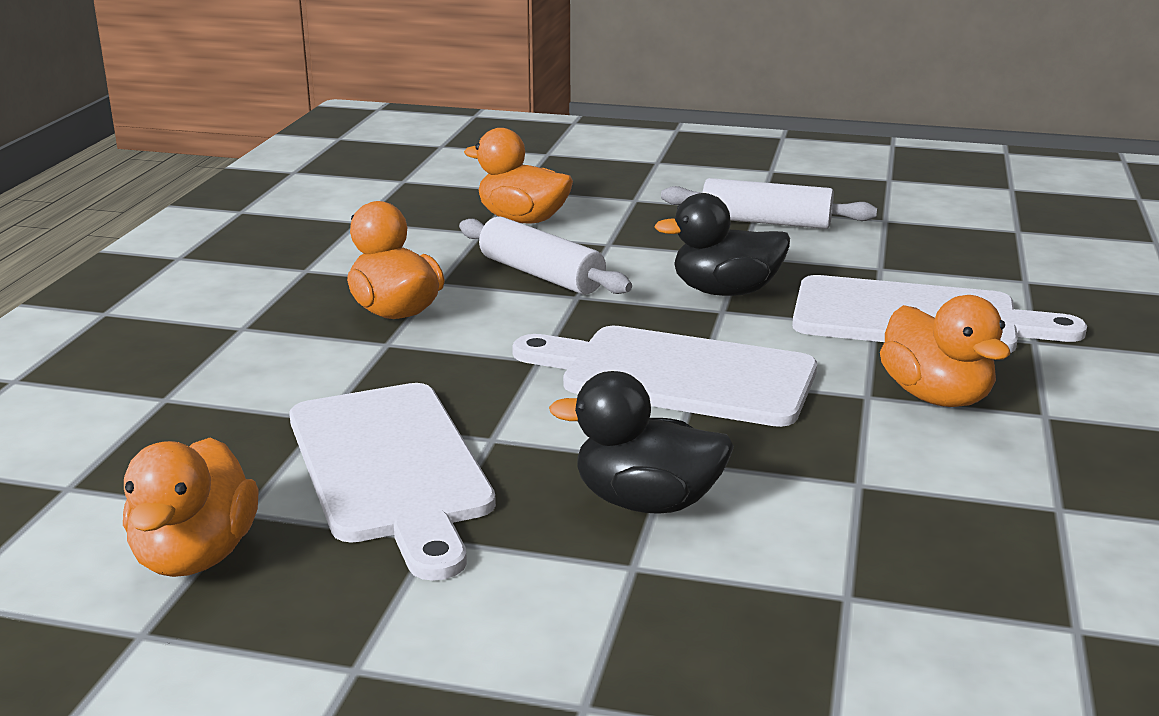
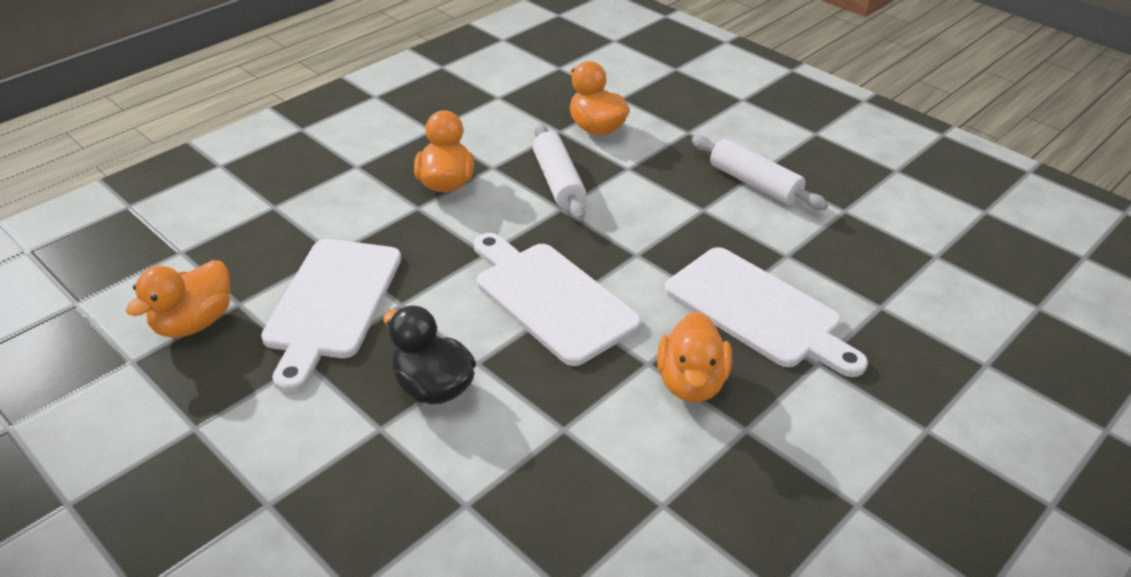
camera: 30 degrees right, 15 degrees up
black duck [654,193,790,296] -> none

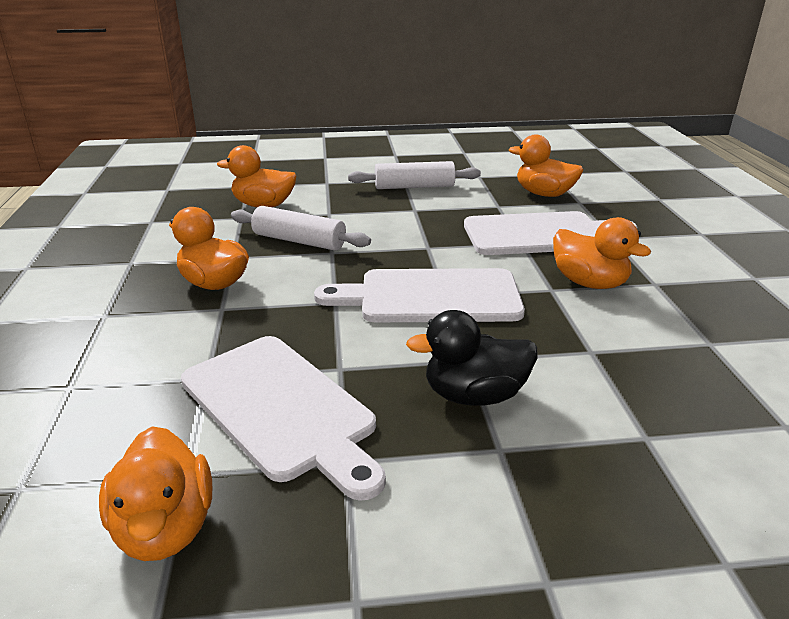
camera: 50 degrees left, 10 degrees down
none -> orange duck [509,134,583,197]

